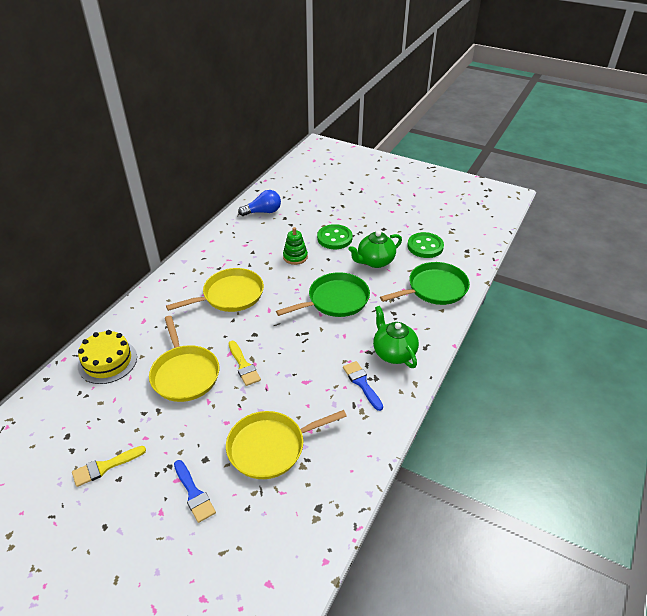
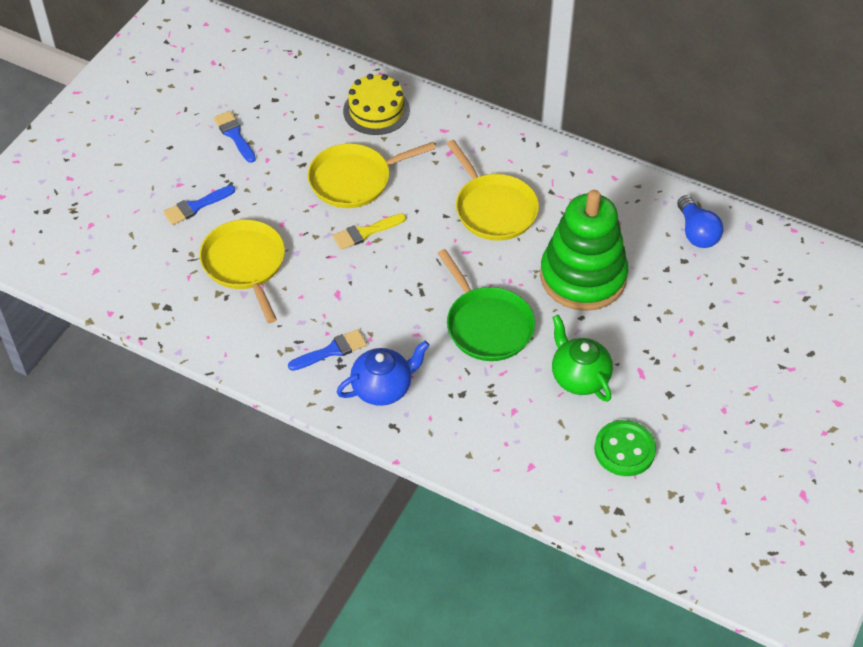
camera: 90 degrees right, 10 degrees up
yellow brush [72,446,146,487] -> blue brush [214,111,256,163]
green stacking toy [283,227,308,265] -> green stacking toy [540,190,628,311], size x2.31
green button [317,224,353,249] -> none
green teapot [373,306,419,368] -> blue teapot [336,341,430,406]
green pan [380,262,470,305] -> none

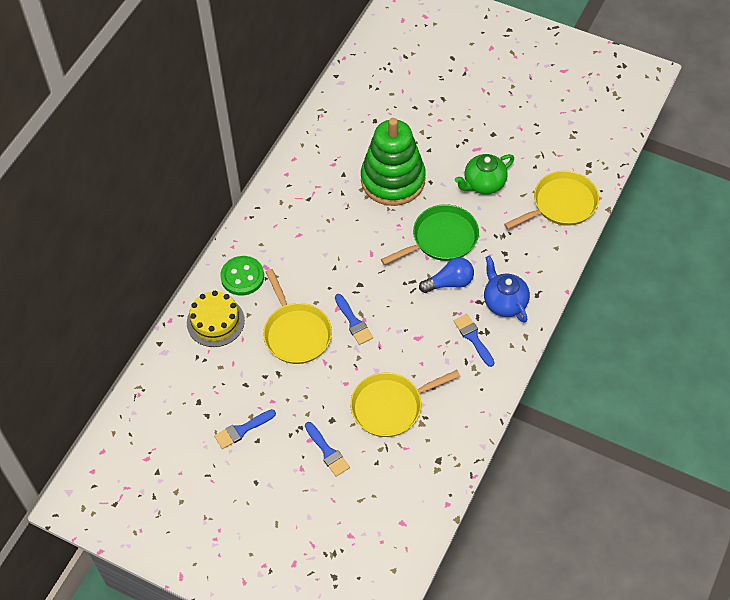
camera: 90 degrees left, 5 degrees up
yellow brush [333,213,406,250] -> blue brush [335,294,373,345]
yellow pan [447,140,539,241] -> yellow pan moved to [504,171,599,229]
green button [594,420,656,476] -> green button moved to [220,256,264,296]
blue light bulb [677,195,723,248] -> blue light bulb moved to [419,258,474,293]

